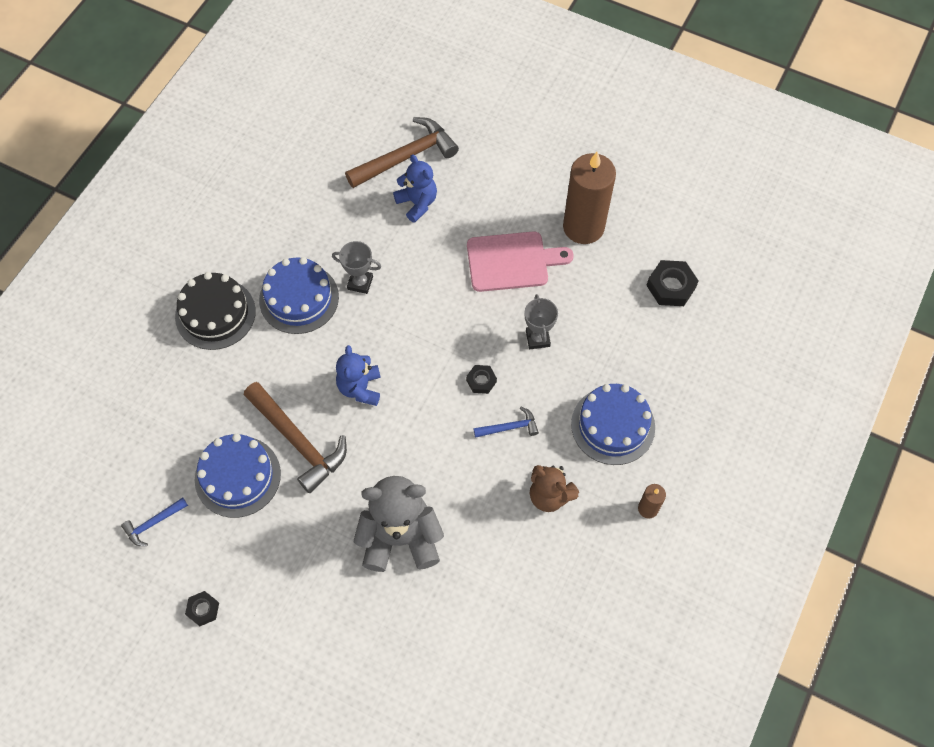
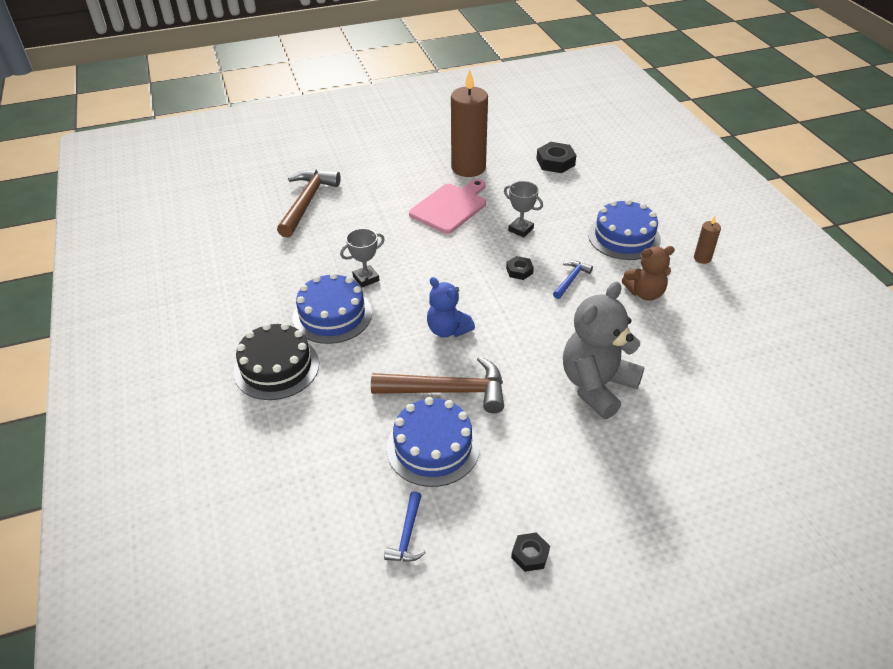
camera: 45 degrees left, 20 degrees down
blue teddy bear [393,154,437,223] -> none

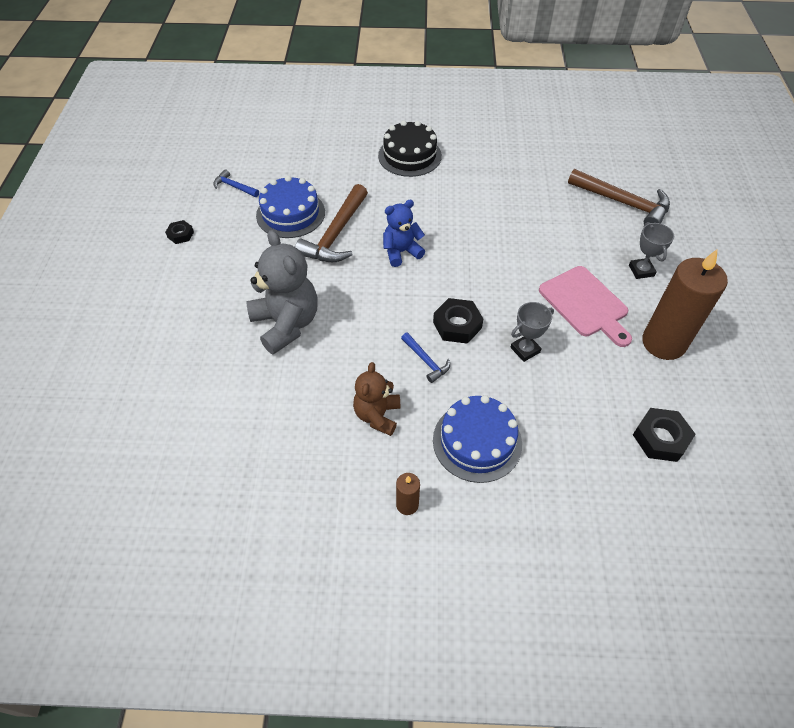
camera: 110 degrees right, 10 degrees up
blue cake [293,273,372,344] -> none
grey trophy [340,228,385,288] -> grey trophy moved to [629,222,674,279]
black nut [506,256,534,280] -> black nut [433,298,483,344], size x1.68

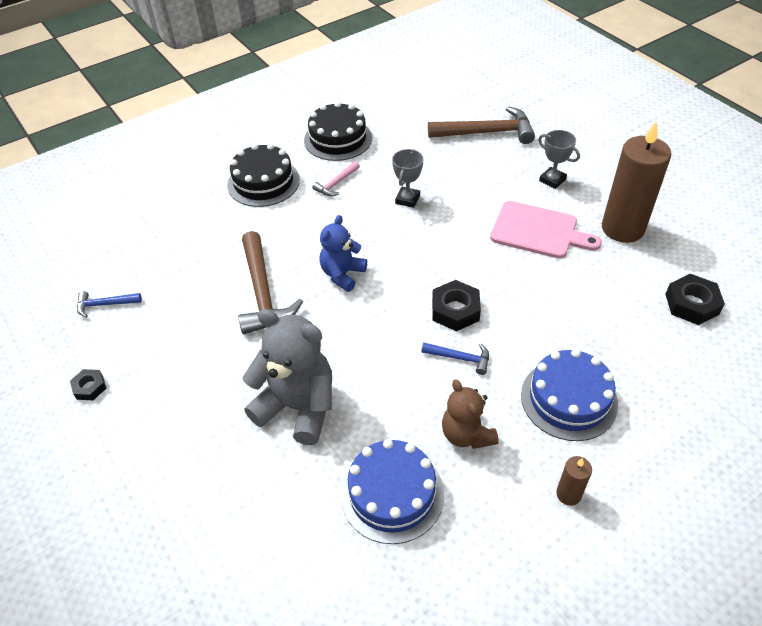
camera: 35 degrees left, 5 degrees down
blue cake [256,176,325,238] -> blue cake moved to [340,439,444,544]
grey trophy [510,302,554,362] -> grey trophy moved to [392,149,423,208]
none -> black cake [304,101,372,161]
none -> pink hammer [312,161,360,196]

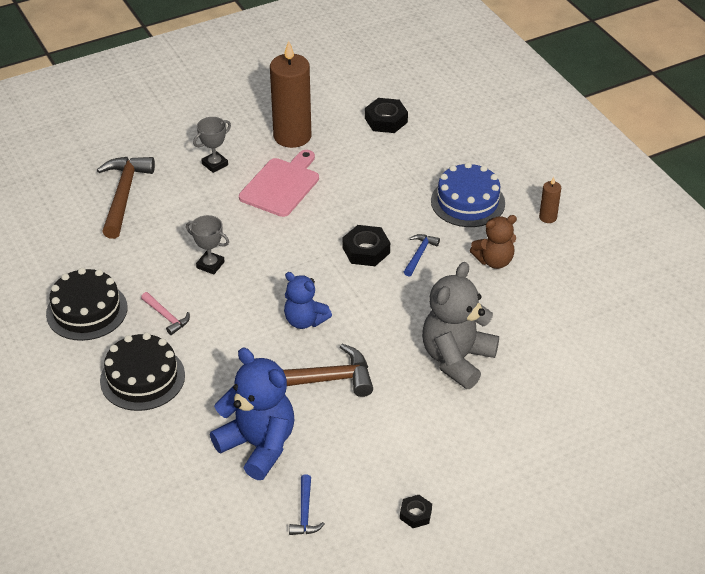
camera: 85 degrees left, 5 degrees down
blue cake [340,439,444,544] -> none
none -> blue teddy bear [210,348,294,480]

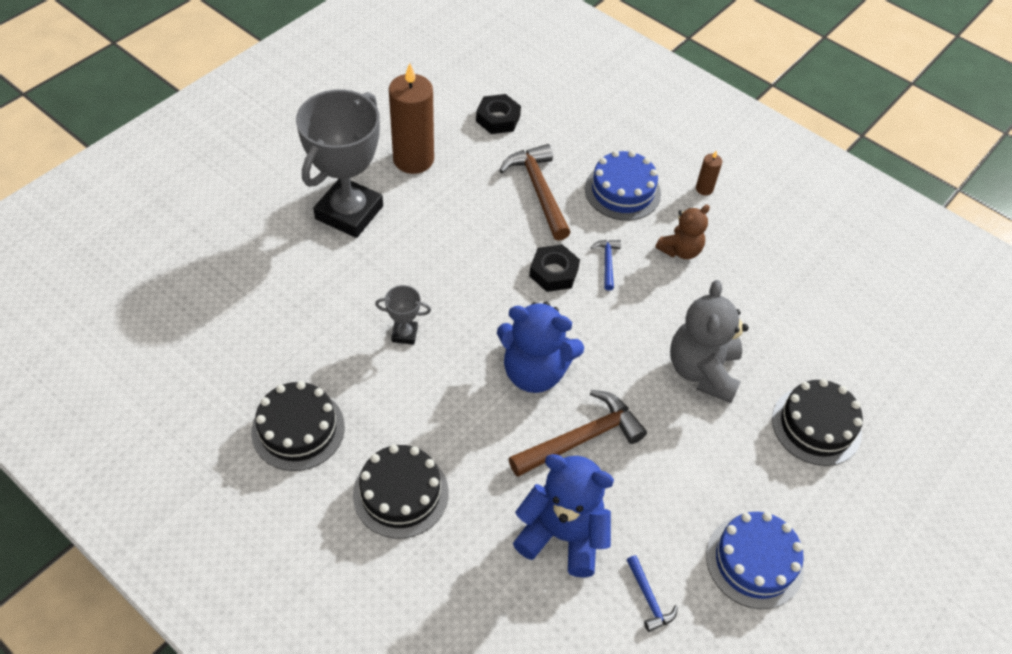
camera: 25 degrees left, 10 degrees up
brown hammer [97,157,155,239] -> brown hammer moved to [499,144,571,241]
pink hammer [141,292,190,335] -> none
grey trophy [193,117,231,173] -> grey trophy [296,90,383,238], size x2.37
pink cutting board [239,150,319,217] -> none
blue teddy bear [284,272,332,329] -> blue teddy bear [497,302,584,393], size x1.64
black nut [400,495,432,528] -> blue cake [706,512,804,609]
none -> black cake [772,379,863,466]

